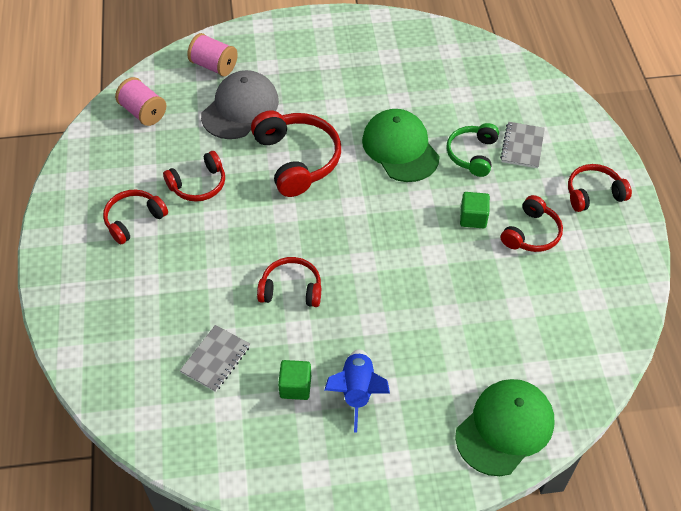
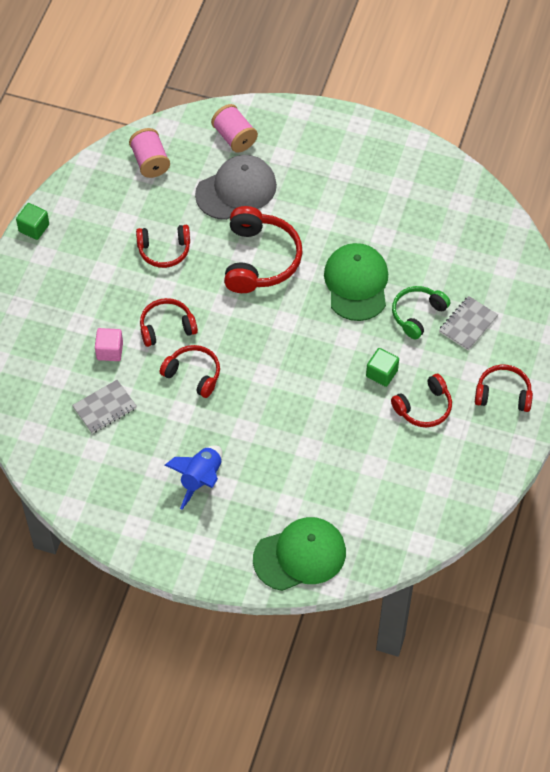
camera: 25 degrees right, 5 degrees up
red headphones [103,189,168,245] -> red headphones moved to [140,298,198,347]
green cube [278,360,311,400] -> green cube moved to [16,203,49,240]
none -> pink cube [95,328,123,361]

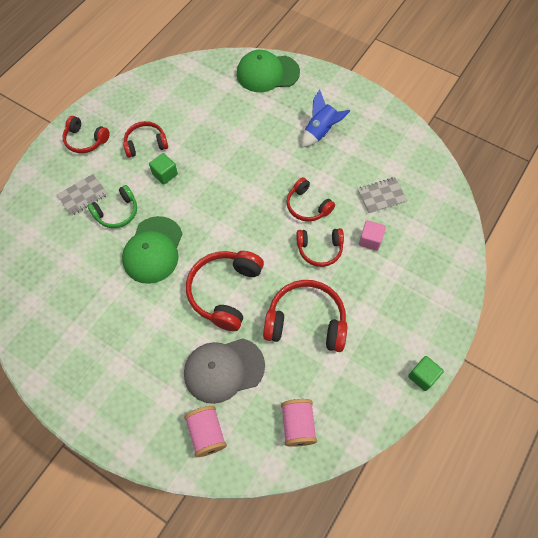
camera: 165 degrees left, 5 degrees up
red headphones [136,225,190,268] -> red headphones [263,280,347,352], size x1.62

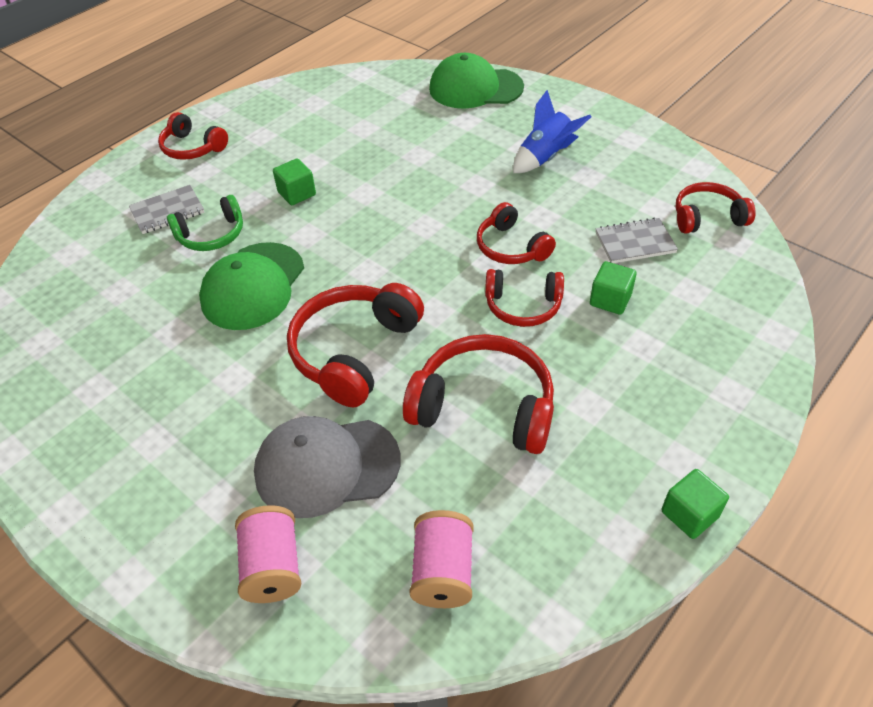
camera: 10 degrees right, 15 degrees down
red headphones [123,121,168,158] -> red headphones moved to [675,182,756,234]
pink cube [359,220,386,251] -> green cube [590,261,637,315]

